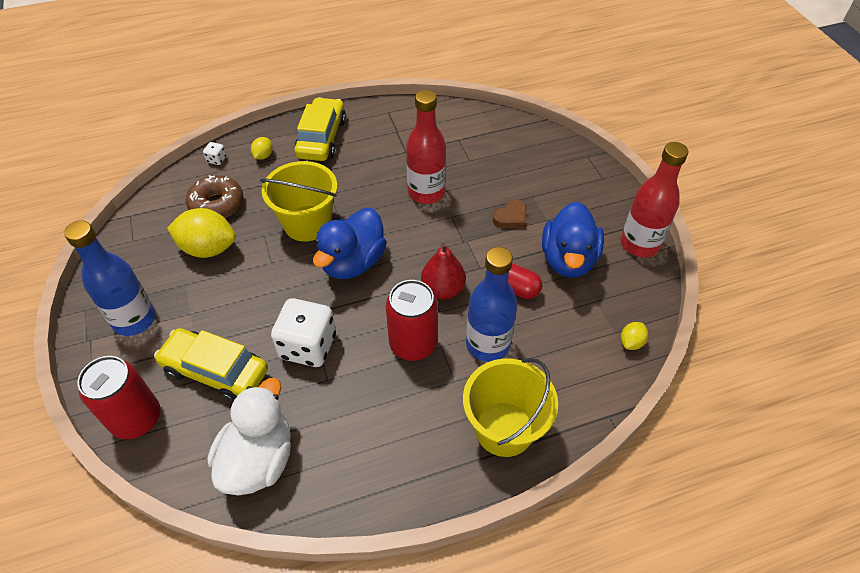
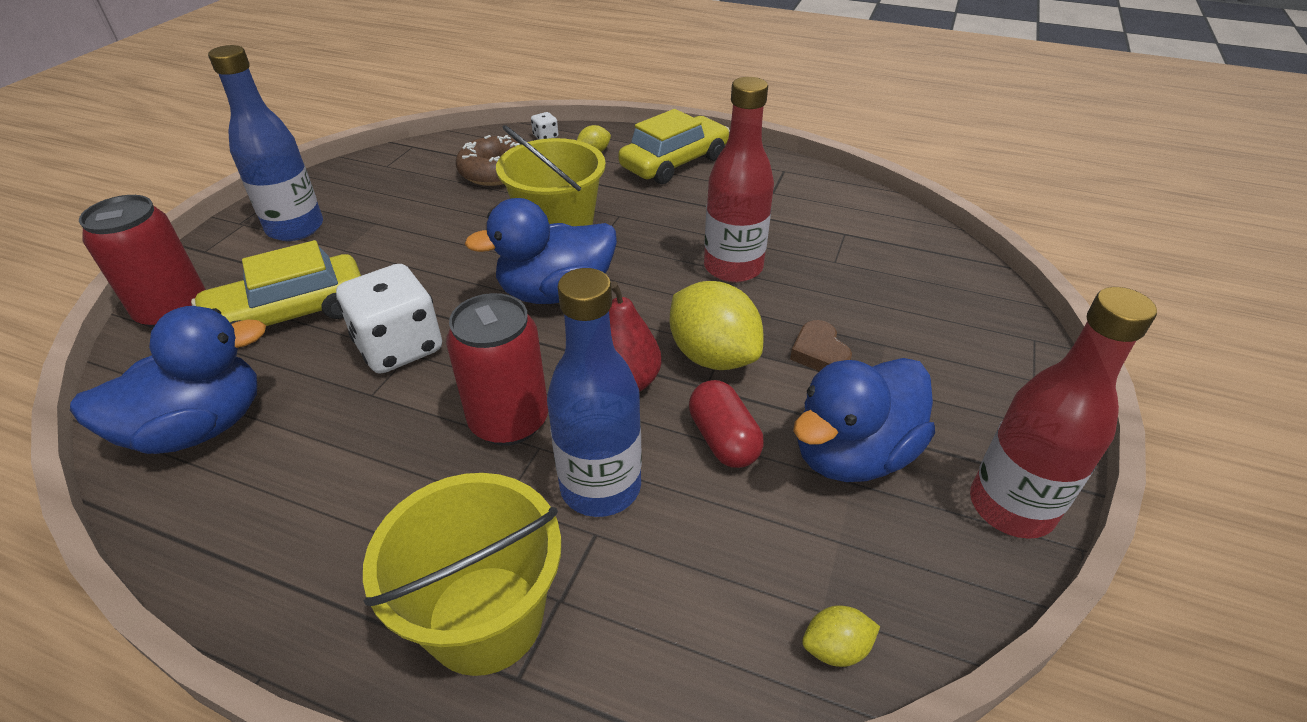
camera: 40 degrees right, 10 degrees down
yellow car [154,328,268,402] -> yellow car turned 90 degrees counterclockwise [191,240,361,348]
yellow lemon [167,208,236,258] -> yellow lemon moved to [670,281,764,370]
white duck [208,378,291,495] -> blue duck [70,306,266,454]
brown heart [493,199,526,228] -> brown heart turned 75 degrees clockwise [790,320,852,371]

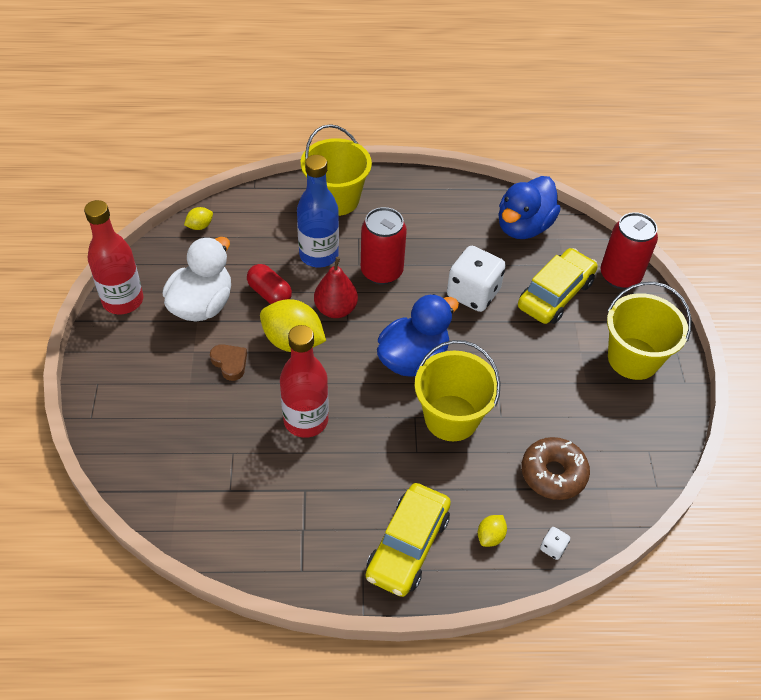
camera: 155 degrees right, 10 degrees up
blue bottle [208,45,323,241] -> yellow bucket [607,282,692,380]
blue duck [793,358,935,482] -> white duck [162,237,231,322]

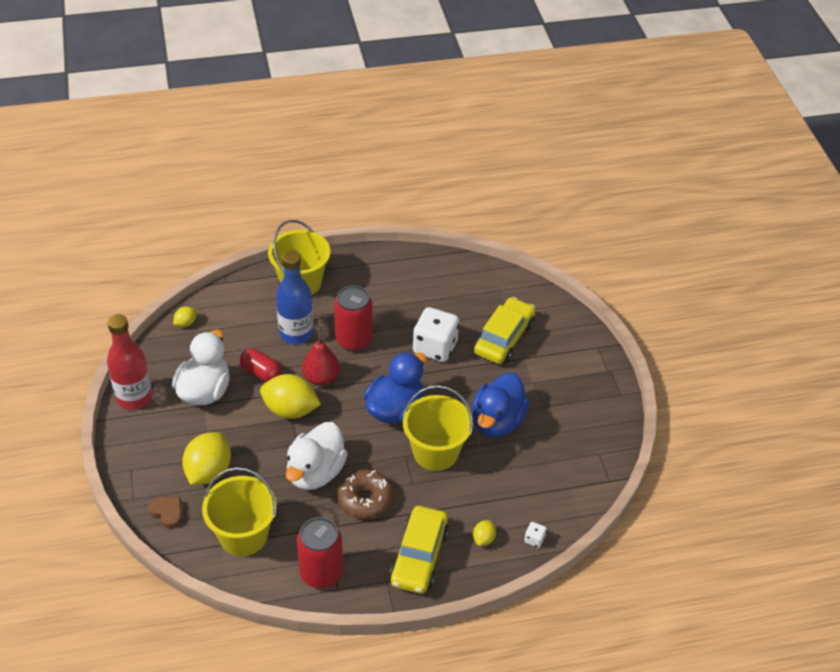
camera: 10 degrees left, 5 degrees down
brown heart [210,344,247,381] -> brown heart moved to [148,497,182,529]
red bottle [280,325,329,438] -> white duck [285,422,348,490]
blue duck [498,176,561,239] -> blue duck moved to [472,373,530,438]
brown donut [521,437,590,500] -> brown donut moved to [337,469,393,519]
red can [601,212,658,289] -> red can moved to [297,517,343,588]
yellow bucket [607,282,692,380] -> yellow bucket moved to [202,467,277,556]
none -> yellow lemon [182,432,231,485]

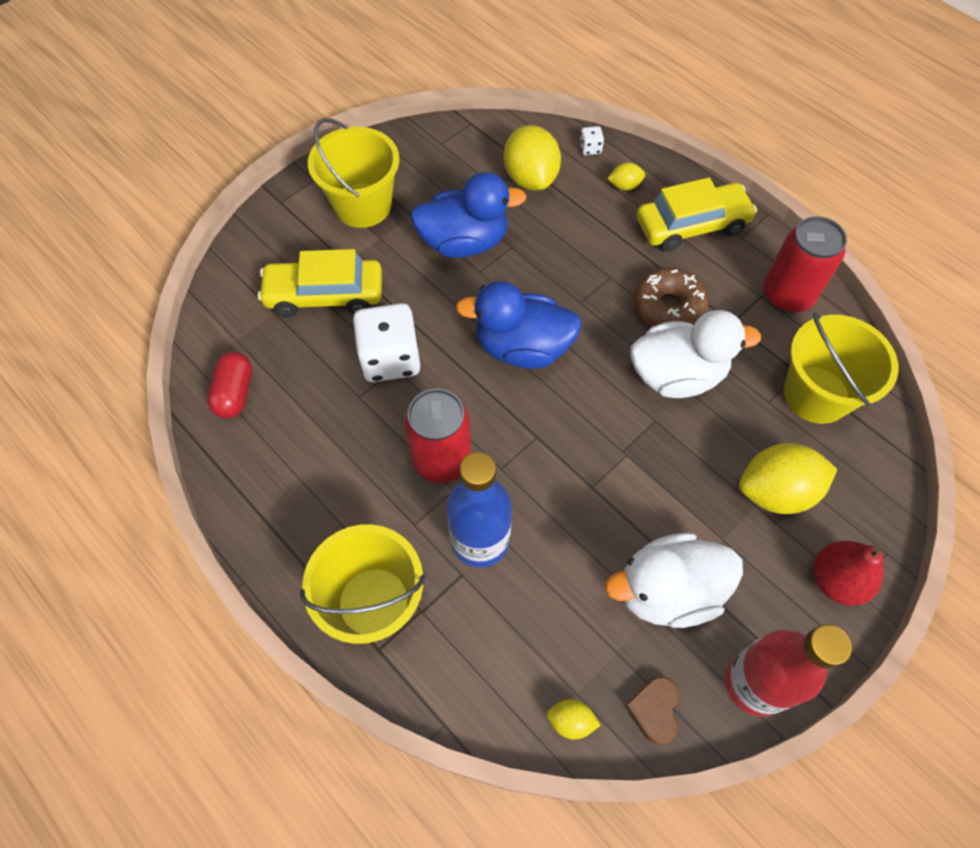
camera: 120 degrees left, 15 degrees up
brown heart [148,497,182,529] -> brown heart moved to [624,676,679,745]
red capsule [240,348,282,382] -> red capsule moved to [207,351,252,418]
yellow lemon [260,374,321,419] -> yellow lemon moved to [504,125,561,191]
red pear [302,333,340,385] -> red pear moved to [814,541,884,606]
yellow bucket [403,385,473,471] -> yellow bucket moved to [308,118,399,228]

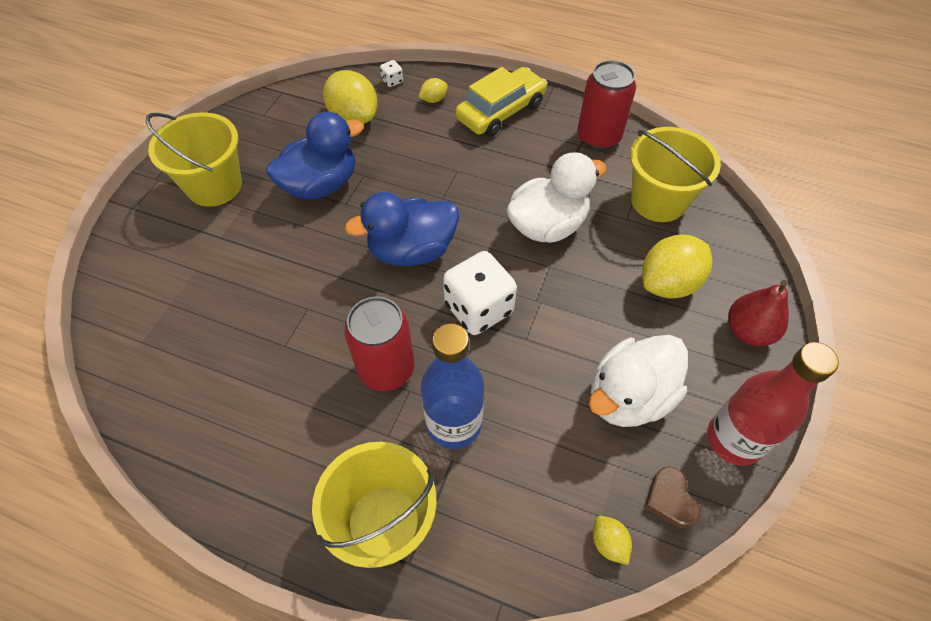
camera: 25 degrees left, 5 degrees down
red capsule [207,351,252,418] -> none
yellow car [258,249,382,317] -> none
white dice [353,303,421,382] -> white dice moved to [443,251,517,335]
yellow lemon [547,699,601,739] -> yellow lemon turned 75 degrees clockwise [593,516,632,565]
brown donut [634,268,709,327] -> none

